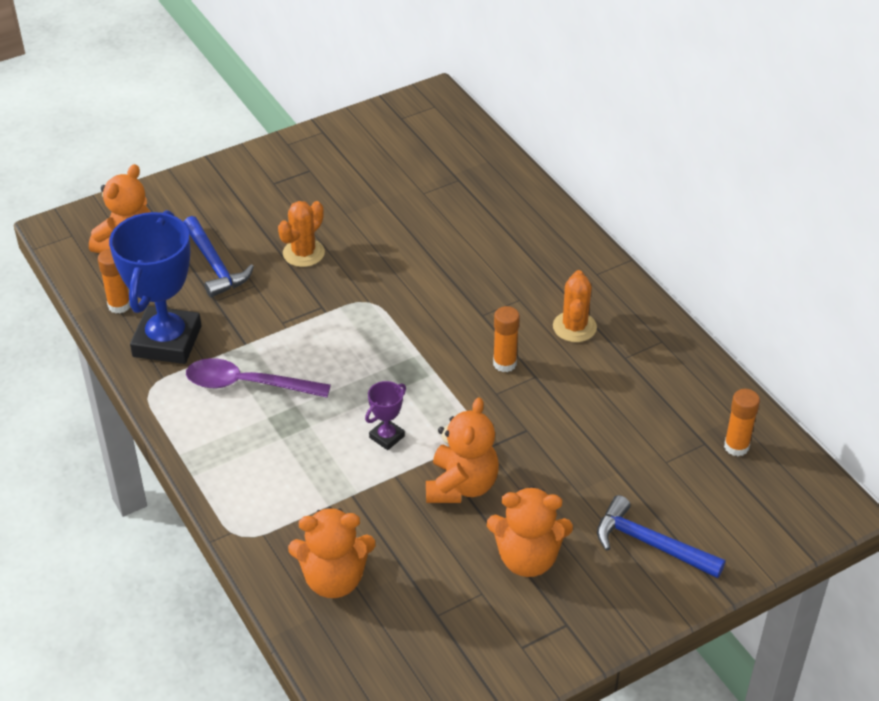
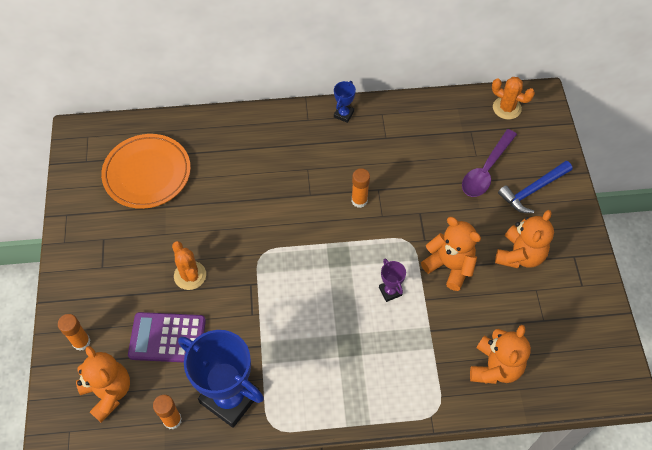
camera: 65 degrees left, 15 degrees up
blue hammer [184,216,254,298] -> purple calculator [128,312,206,362]
purple spoon [186,358,331,398] -> purple spoon moved to [462,129,517,197]
orange cactus [553,270,597,342] -> orange cactus moved to [492,77,535,120]
orange glue stick [724,389,760,456] -> orange glue stick moved to [58,314,91,351]
none -> orange plate [101,134,191,209]
none -> blue trophy [334,81,356,123]

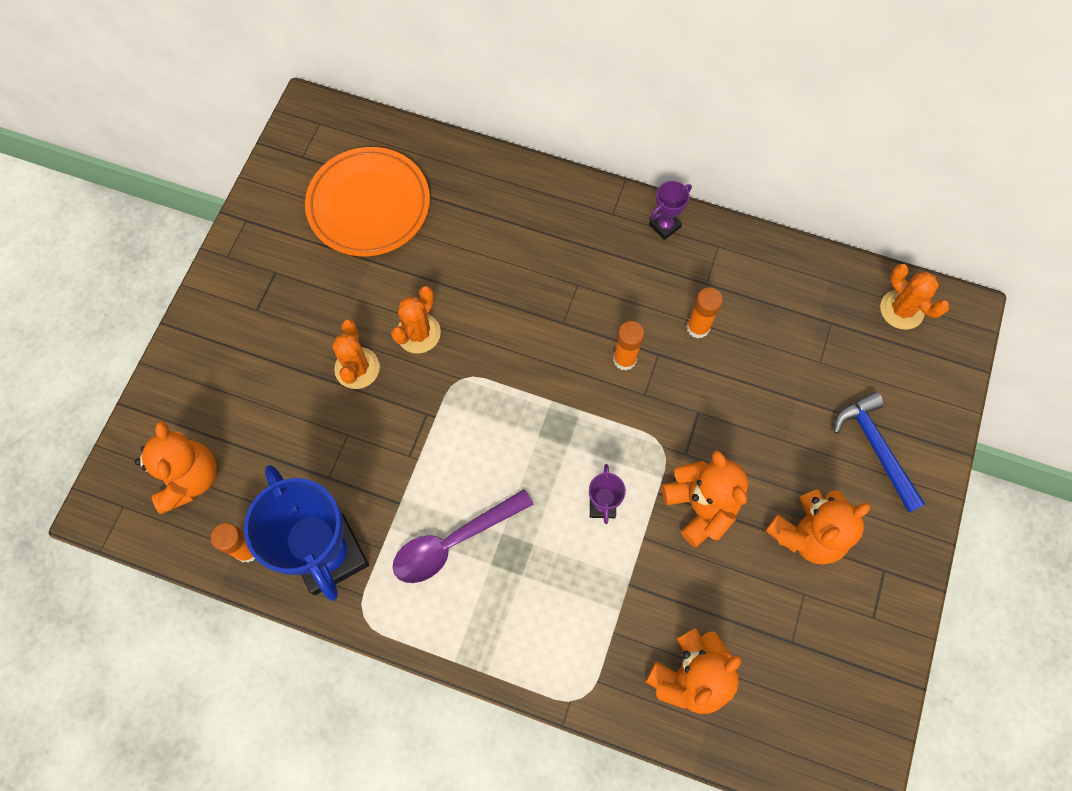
camera: 25 degrees right, 10 degrees up
orange glue stick [58,314,91,351] -> orange glue stick moved to [686,287,723,339]
purple calculator [128,312,206,362] -> none
blue trophy [334,81,356,123] -> purple trophy [649,181,692,240]
purple spoon [462,129,517,197] -> purple spoon moved to [393,489,534,583]
blue hammer [498,161,572,213] -> blue hammer turned 75 degrees clockwise [834,392,926,513]
none -> orange cactus [391,286,441,353]

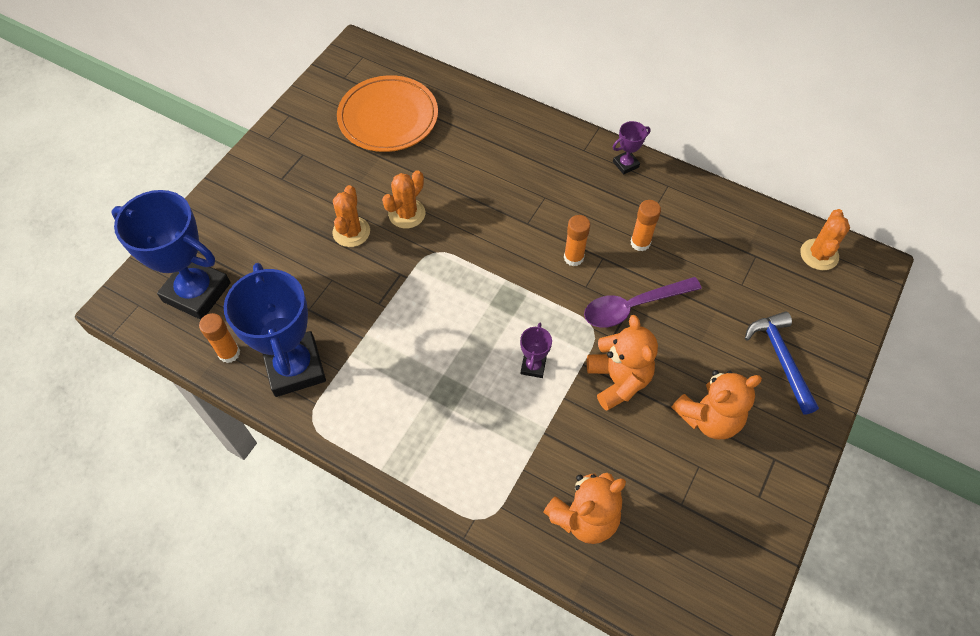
camera: 10 degrees right, 10 degrees down
orange teddy bear [135,421,217,514] -> blue trophy [111,190,231,320]
purple spoon [393,489,534,583] -> purple spoon moved to [584,277,702,328]
orange cactus [880,264,949,330] -> orange cactus turned 45 degrees clockwise [800,209,850,270]

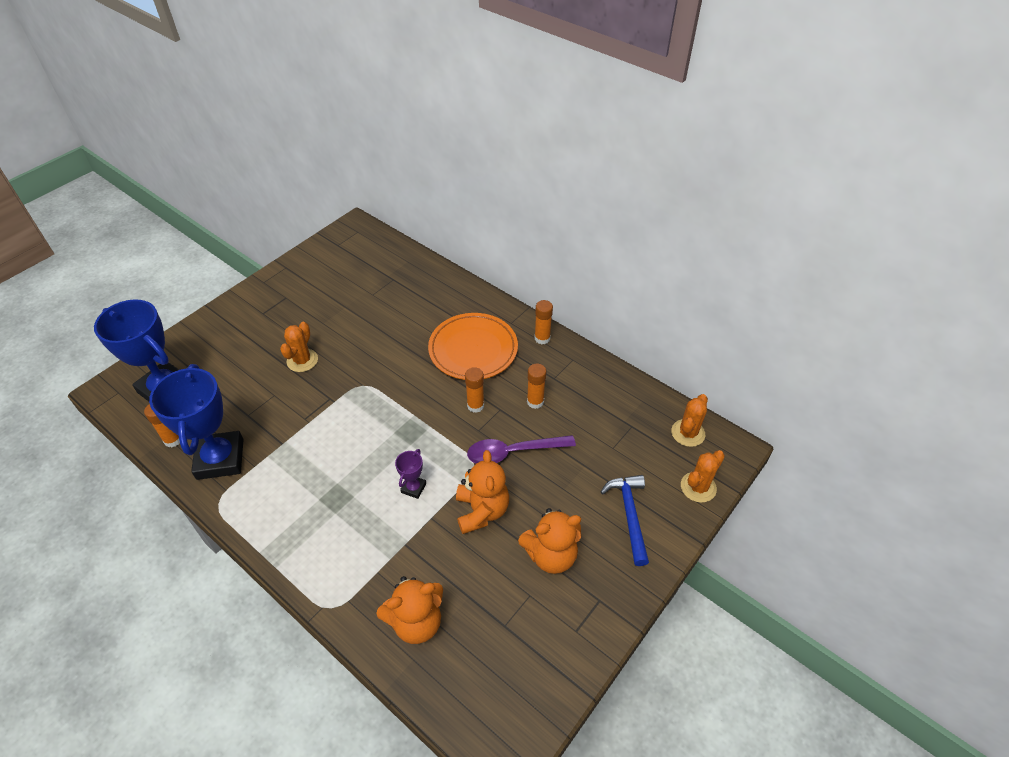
camera: 10 degrees right, 10 degrees down
orange plate [337,75,438,152] -> orange plate moved to [428,313,518,380]
orange cactus [382,170,425,229] -> orange cactus moved to [681,450,725,503]
purple trophy [613,121,651,175] -> orange glue stick [534,300,553,344]

